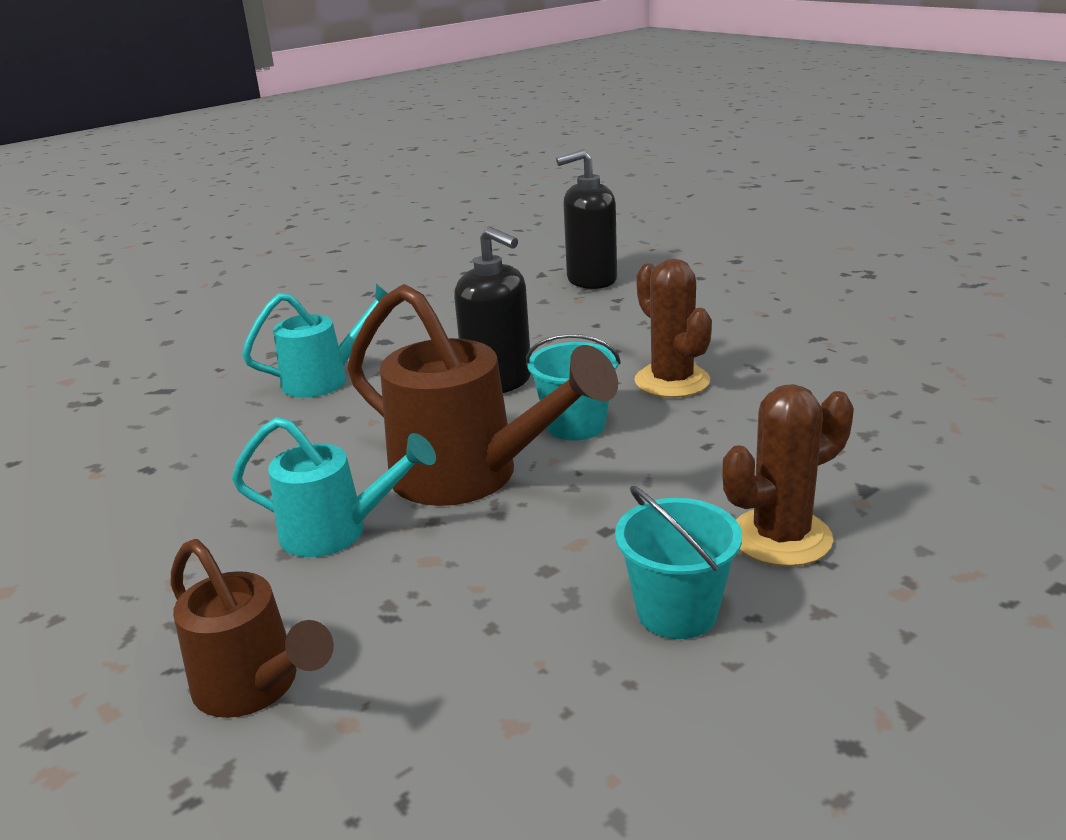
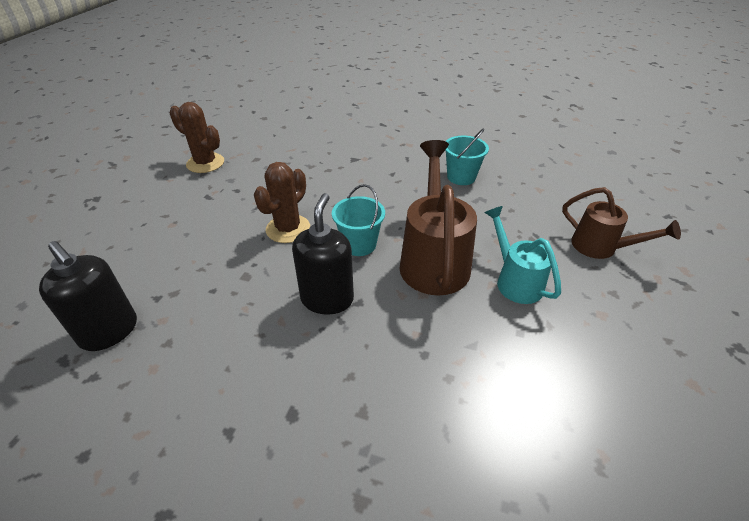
camera: 125 degrees left, 15 degrees up
brown watering can [171,539,334,718] -> brown watering can turned 120 degrees clockwise [562,187,681,259]
turquoise watering can [242,284,388,398] -> none
brown cactus [723,384,854,567] -> brown cactus moved to [170,102,224,173]

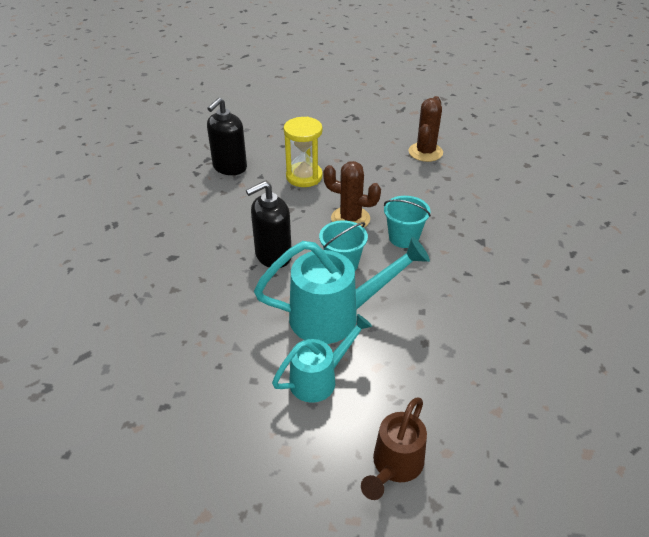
camera: 80 degrees right, 0 degrees up
black soap dispenser [292,193,354,315] -> black soap dispenser turned 150 degrees clockwise [246,181,291,268]
brown watering can [399,140,477,295] -> turquoise watering can [254,237,430,344]
turquoise bucket [445,129,489,185] -> turquoise bucket moved to [384,196,431,248]
none -> yellow hourglass [284,117,323,187]

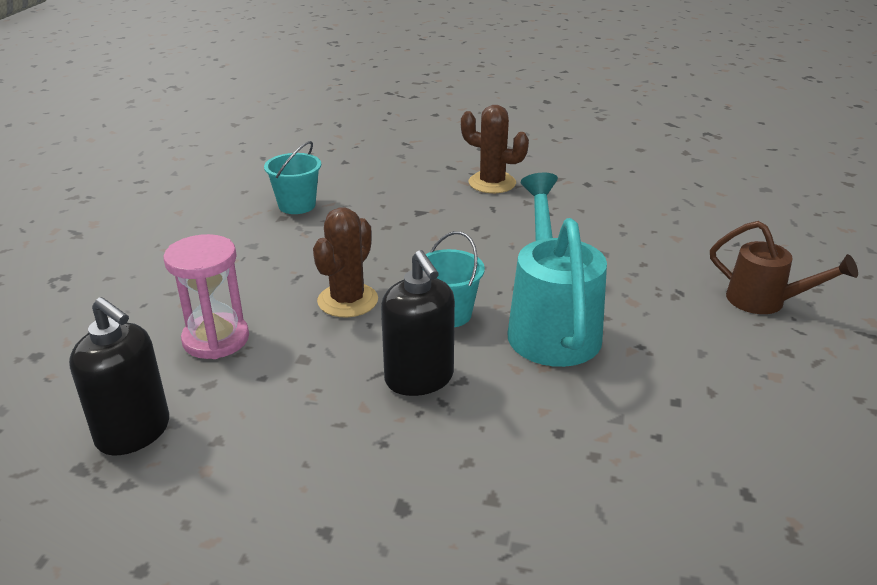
camera: 85 degrees left, 10 degrees down
turquoise watering can [272,314,372,403] -> none
yellow hourglass [284,117,323,187] -> pink hourglass [163,234,249,359]
turquoise bucket [384,196,431,248] -> turquoise bucket moved to [264,141,321,214]
brown cactus [408,96,443,162] -> brown cactus moved to [461,105,529,193]

